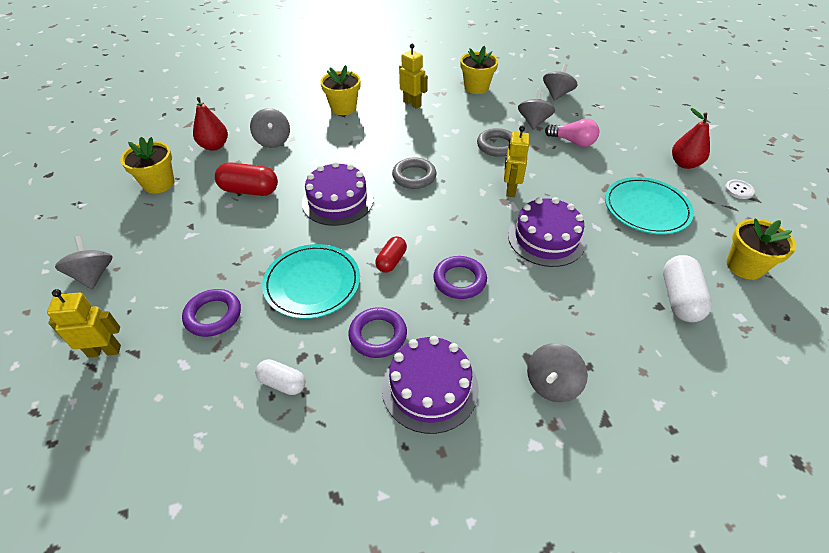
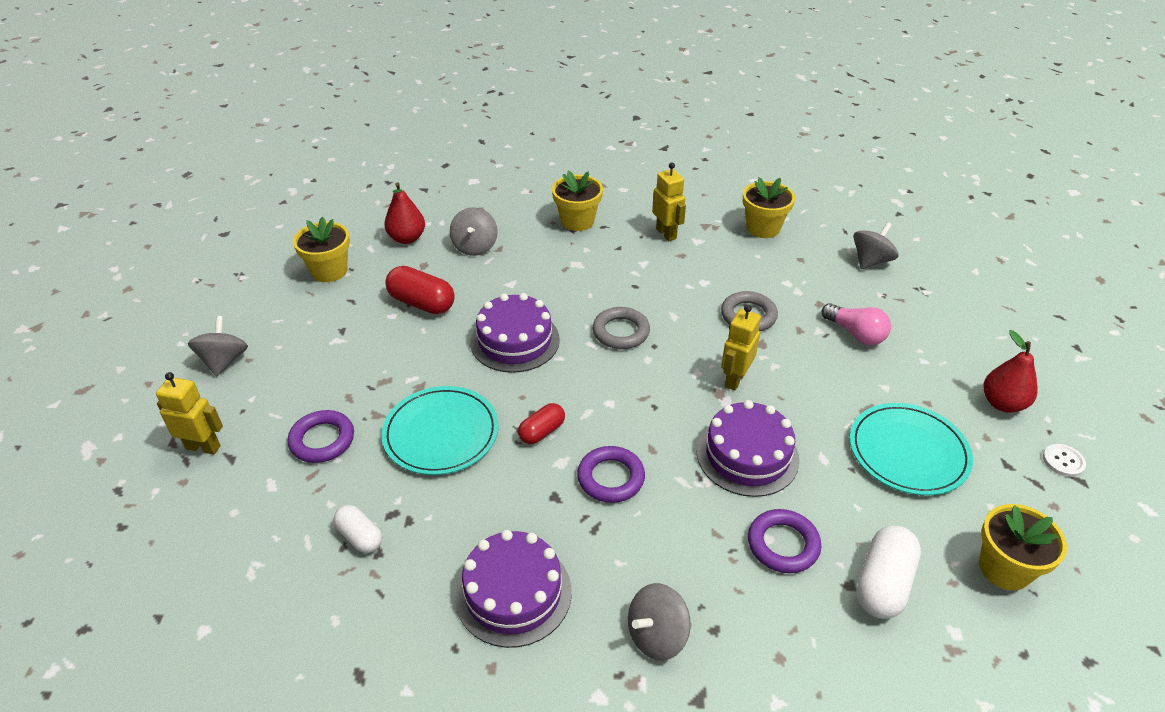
camera: 20 degrees right, 5 degrees down
purple ring [348,307,407,358] -> purple ring moved to [748,509,821,573]
grey spinning top [518,89,555,130] -> none

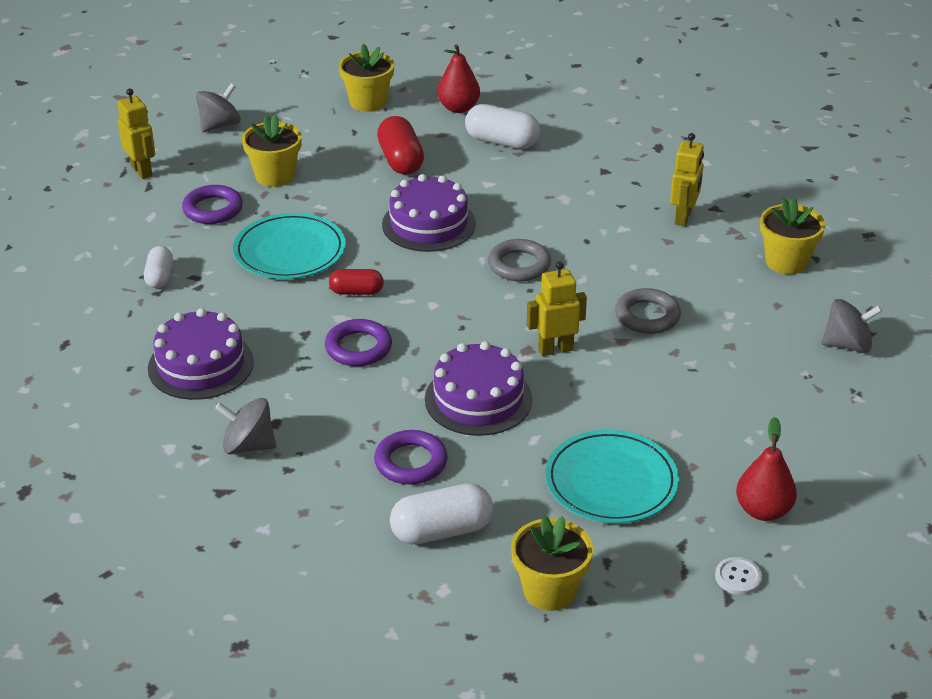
camera: 45 degrees right, 5 degrees down
grey spinning top [450,207,498,256] -> white capsule [465,104,540,149]
yellow flower pot [552,170,603,231] -> yellow flower pot moved to [242,115,302,187]
pink light bulb [821,303,891,345] -> none

